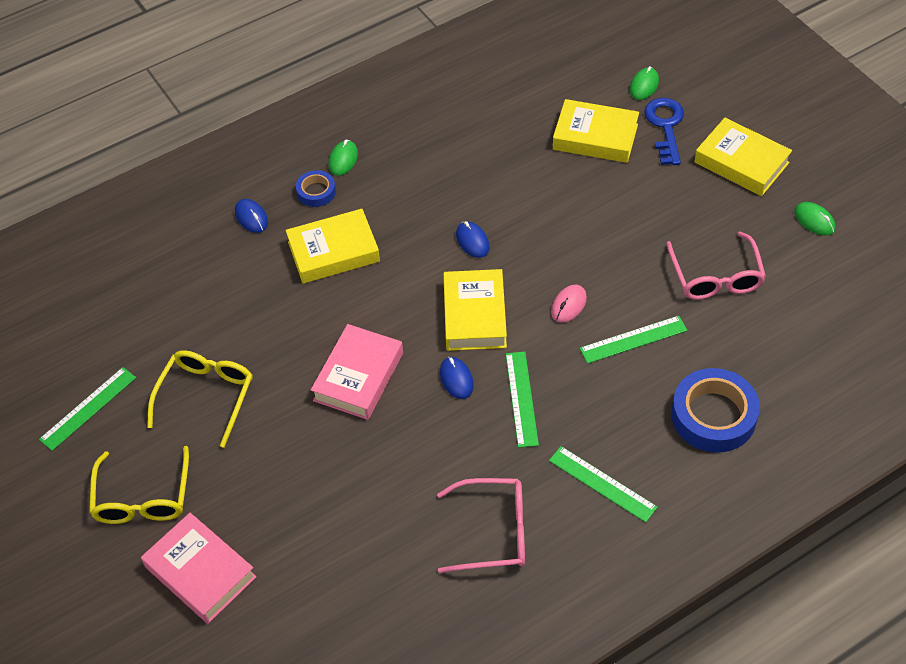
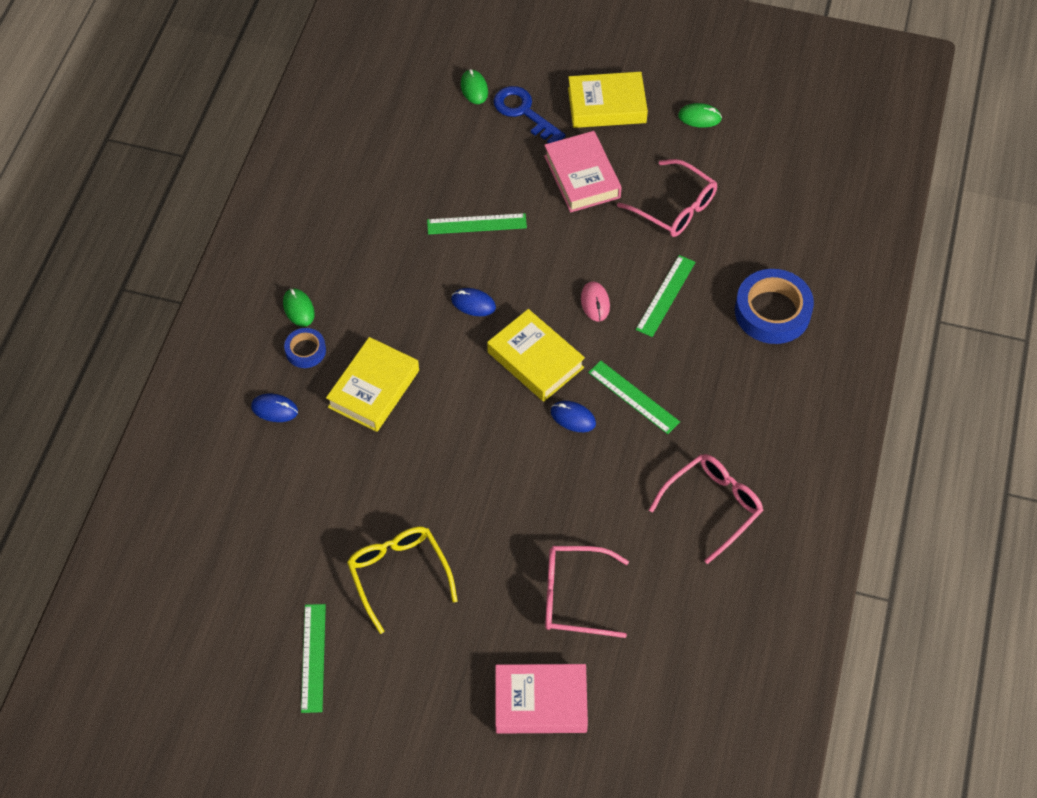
camera: 45 degrees left, 5 degrees up
yellow glasses [89,446,189,524] -> none
pink book [311,324,403,420] -> pink book moved to [544,131,622,212]
green ruler [549,446,658,522] -> green ruler moved to [427,213,527,234]
yellow book [553,99,639,163] -> none
none -> pink glasses [545,546,629,638]

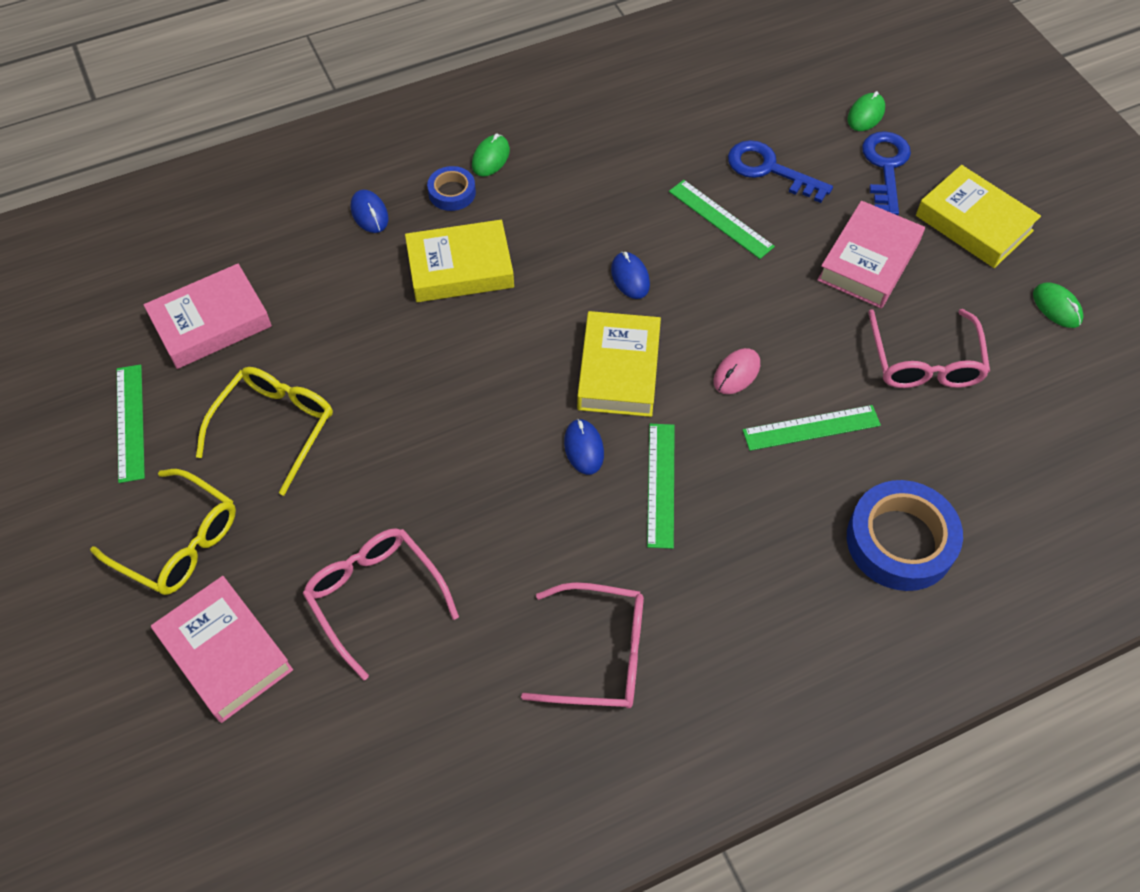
camera: 50 degrees right, 0 degrees up
green ruler [301,604,326,713] -> green ruler turned 60 degrees counterclockwise [117,364,145,483]
none -> yellow glasses [90,469,236,595]
none -> pink book [144,264,272,369]
none -> blue key [728,140,833,203]

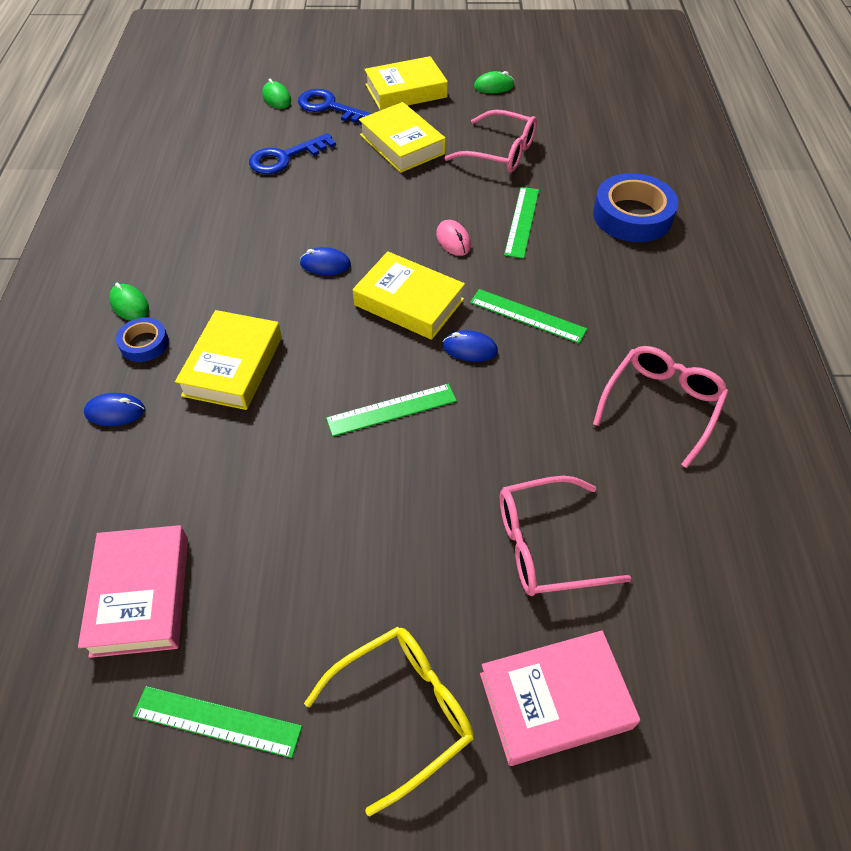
camera: 65 degrees left, 5 degrees down
yellow glasses [196,367,333,496] -> none
green ruler [669,180,775,259] -> green ruler moved to [326,384,457,437]
pink book [817,201,925,308] -> yellow book [359,102,446,173]

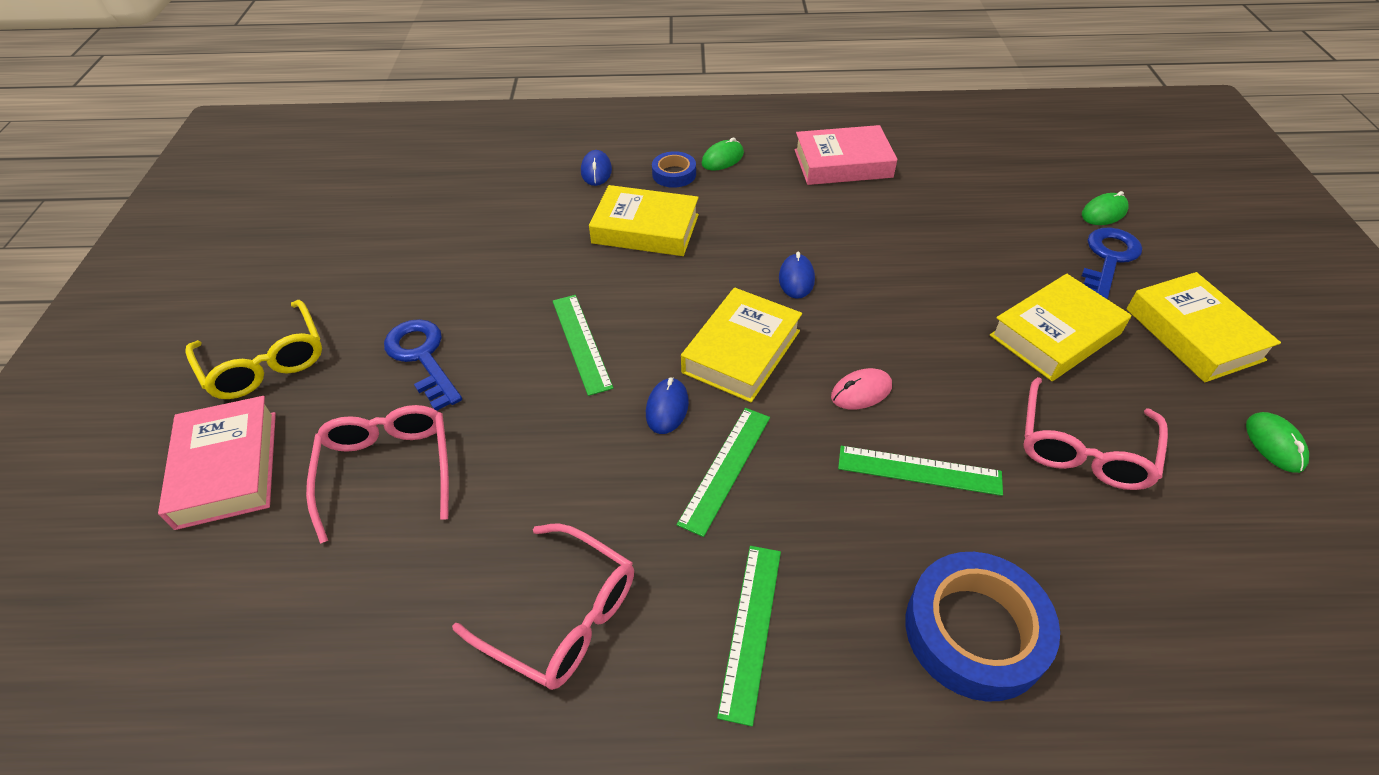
camera: 90 degrees right, 5 degrees down
pink book [78,525,188,658] -> pink book moved to [794,125,897,185]
green ruler [133,686,302,758] -> green ruler moved to [717,546,781,726]
blue key [249,133,336,174] -> blue key moved to [384,319,462,411]

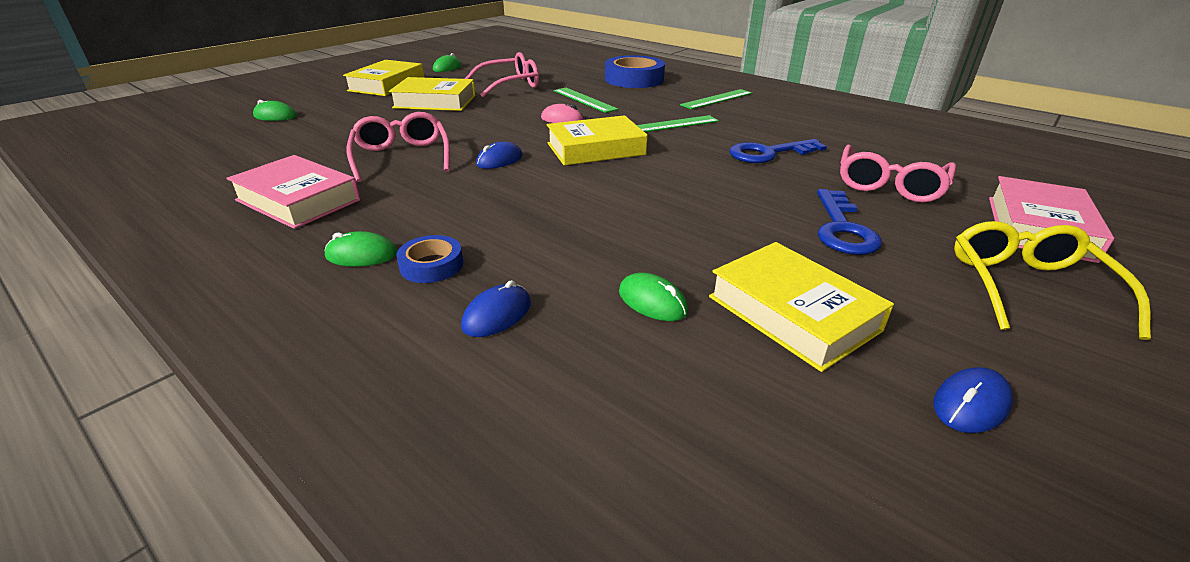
camera: 140 degrees left, 15 degrees down
pink glasses [452,523,634,690] -> pink glasses moved to [346,112,450,182]
green ruler [553,295,613,396] -> none
yellow book [589,185,699,256] -> yellow book moved to [709,242,894,372]
blue mouse [646,377,689,434] -> blue mouse moved to [933,367,1013,433]
blue key [1082,227,1142,299] -> blue key moved to [730,139,827,163]
none -> green mouse [619,273,688,321]

